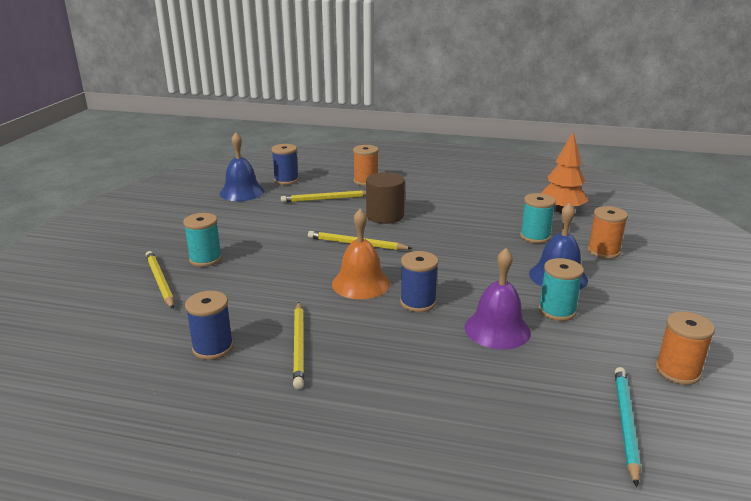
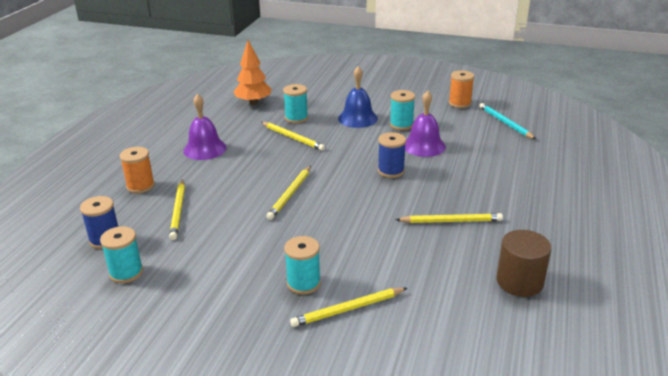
camera: 85 degrees left, 5 degrees up
blue spool [185,291,233,360] -> none
blue bell [220,132,264,201] -> turquoise spool [100,226,143,283]
orange bell [332,209,390,299] -> none
brown cylinder [366,172,405,224] -> brown cylinder moved to [496,230,551,297]
orange spool [588,206,628,259] -> none
turquoise pencil [615,367,641,487] -> turquoise pencil turned 45 degrees clockwise [479,103,536,139]
none -> purple bell [183,94,227,160]
none -> yellow pencil [261,122,325,151]

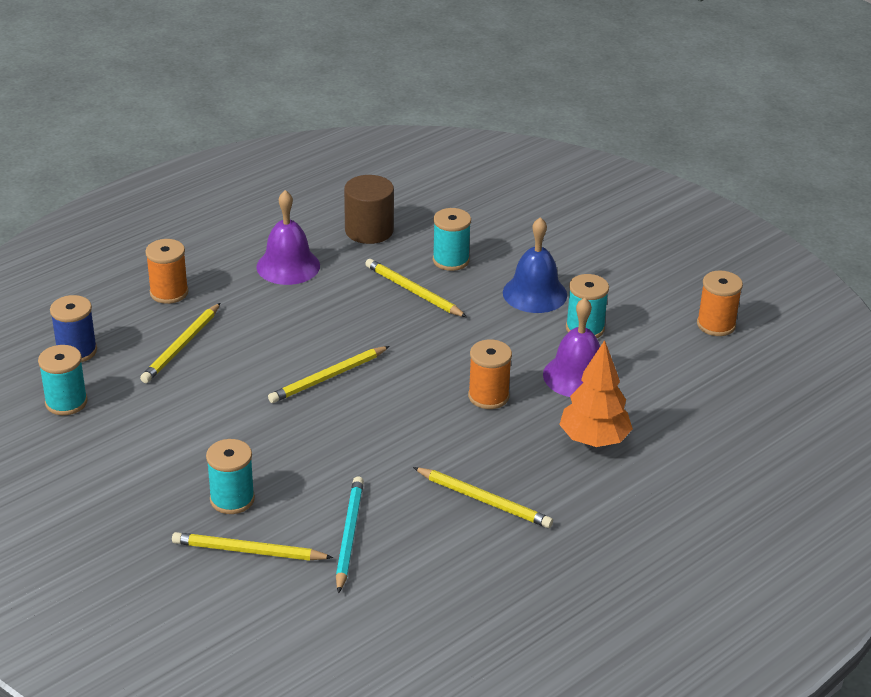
camera: 30 degrees right, 5 degrees up
orange tree [234,40,272,105] -> orange tree moved to [559,340,633,447]
yellow pencil [261,122,325,151] -> yellow pencil turned 150 degrees clockwise [365,259,467,317]
blue spool [378,132,406,178] -> orange spool [468,340,512,409]
turquoise pencil [479,103,536,139] -> turquoise pencil moved to [336,476,364,594]
brown cylinder [496,230,551,297] -> brown cylinder moved to [344,175,394,244]

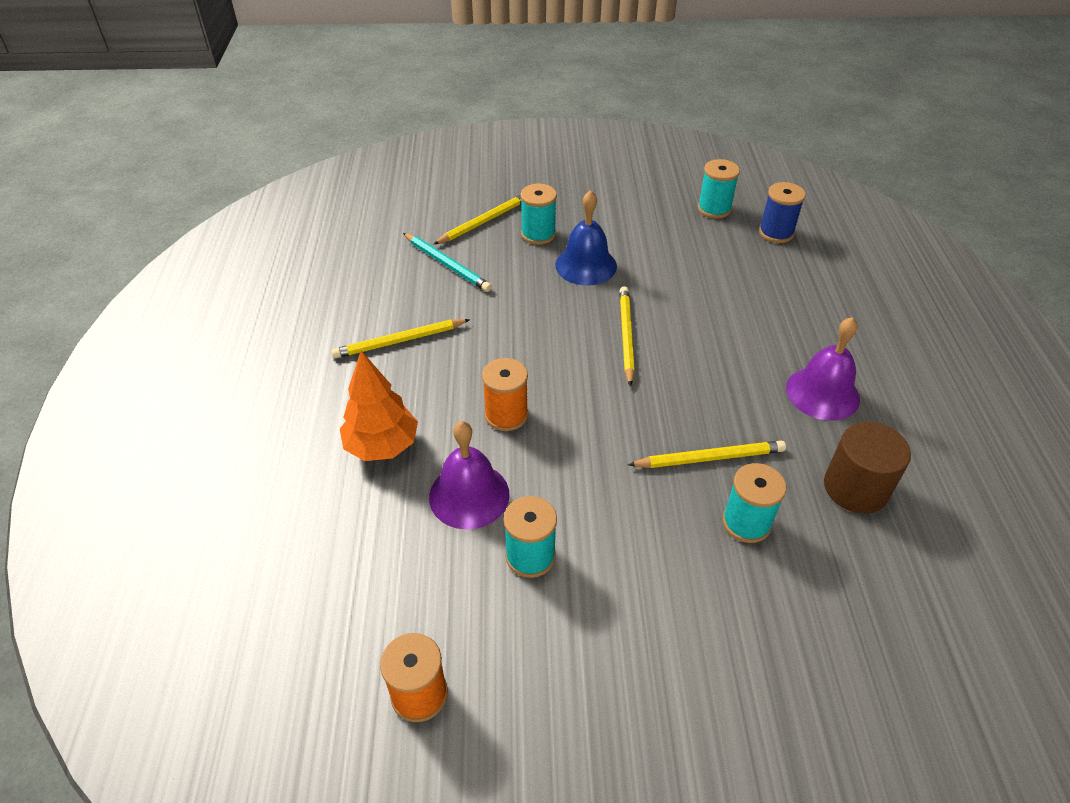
camera: 130 degrees right, 10 degrees up
yellow pencil [140,303,220,383] -> none
orange spool [145,239,188,304] -> none
blue bell [503,217,567,313] -> blue bell moved to [555,190,617,285]

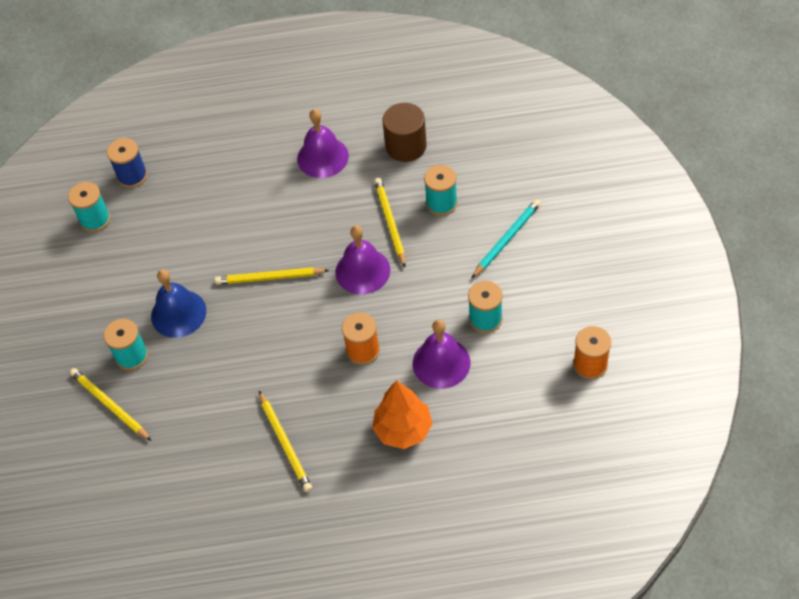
camera: 90 degrees left, 10 degrees up
turquoise pencil [403,233,492,292] -> turquoise pencil moved to [472,199,541,278]
none -> purple bell [335,225,390,295]

